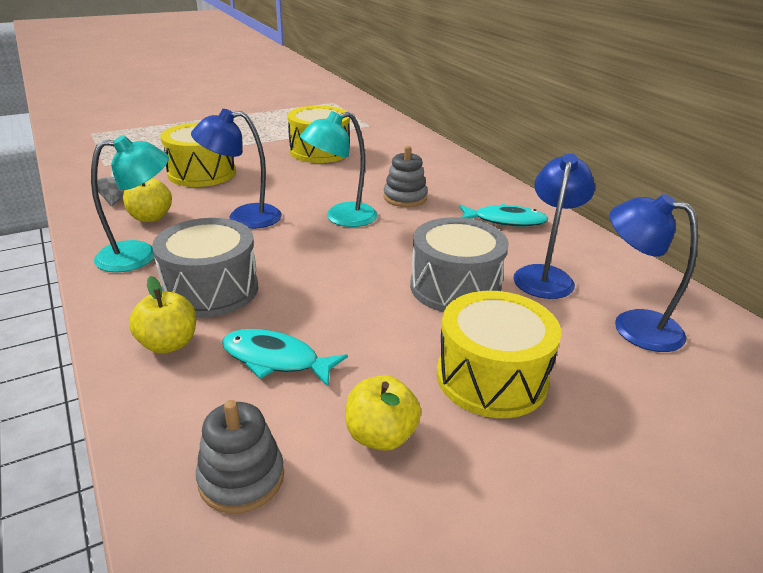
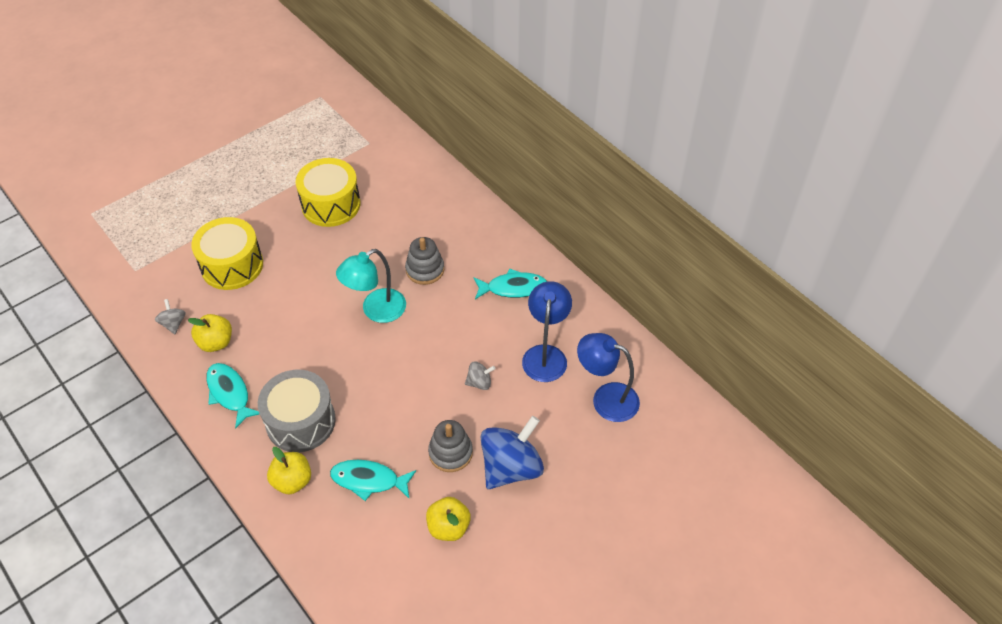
camera: 10 degrees left, 20 degrees up
turquoise lamp [91,135,169,272] -> turquoise fish [206,363,259,429]
blue lamp [191,109,282,229] -> none
grey stacking toy [196,400,284,514] -> grey stacking toy moved to [428,420,473,472]
grey drum [410,217,509,312] -> grey spinning top [465,361,495,390]
yellow drum [437,291,561,418] -> blue spinning top [481,416,544,489]

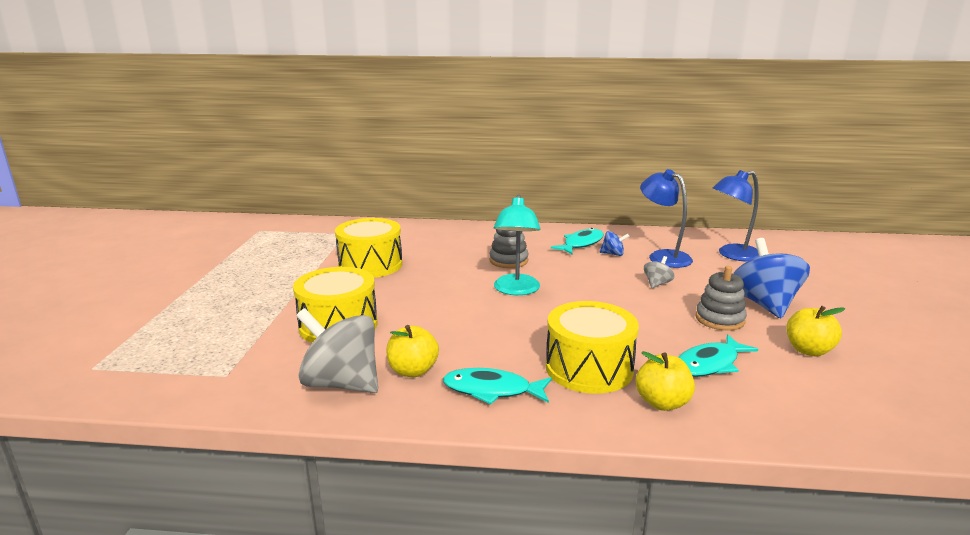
camera: 45 degrees left, 30 degrees down
grey spinning top [155,299,186,334] -> grey spinning top [296,308,378,393], size x2.17
grey drum [258,370,336,452] -> yellow drum [546,301,639,394]
none -> blue spinning top [599,231,630,256]

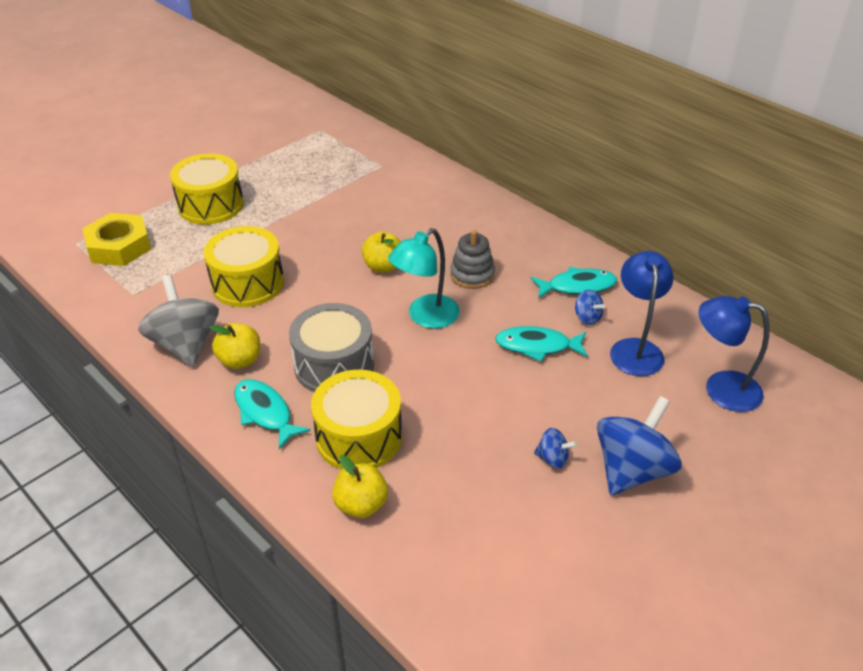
camera: 40 degrees right, 20 degrees up
yellow drum [335,218,403,278] -> yellow drum moved to [170,154,244,225]
grey spinning top [644,256,675,288] -> none
turquoise fish [678,334,758,377] -> turquoise fish moved to [495,326,588,362]
grey stacking toy [696,266,747,331] -> blue spinning top [534,428,577,469]
yellow apple [786,306,845,356] -> yellow apple moved to [362,231,401,273]
none -> yellow nut [82,213,151,266]
none -> grey drum [289,303,374,392]

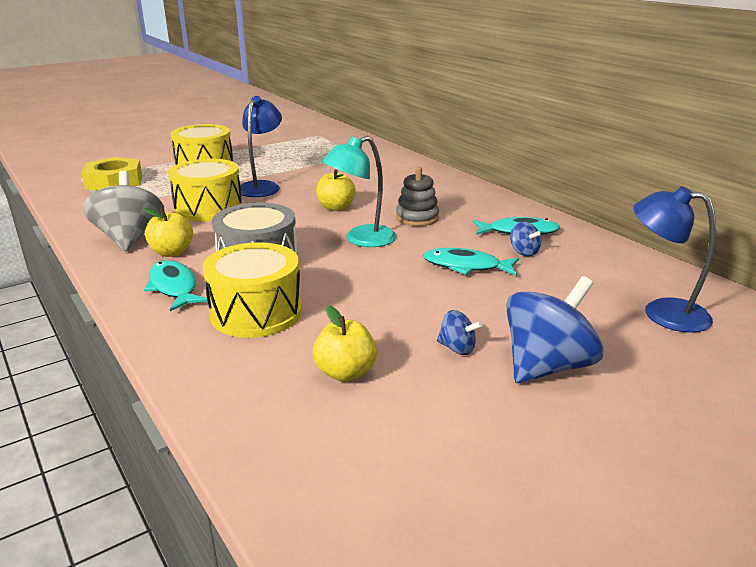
camera: 10 degrees right, 15 degrees down
yellow apple [332,455,388,518] -> yellow apple moved to [313,306,377,382]
blue lamp [610,251,674,376] -> blue lamp moved to [238,96,282,197]

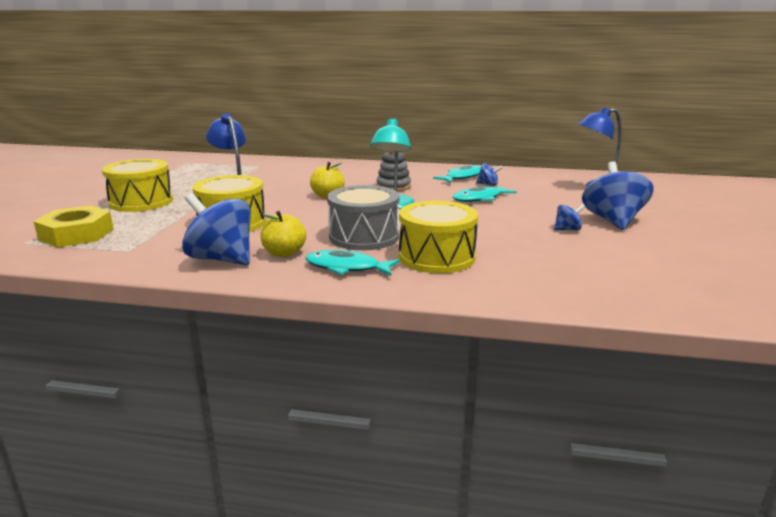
camera: 45 degrees left, 5 degrees down
grey spinning top [83,171,164,252] -> blue spinning top [182,193,251,265]
yellow apple [313,306,377,382] -> none

